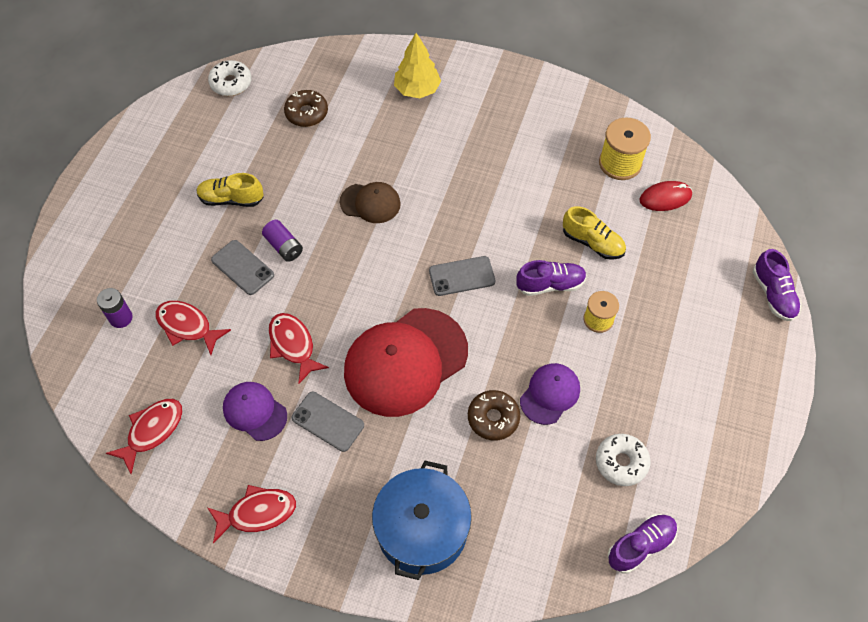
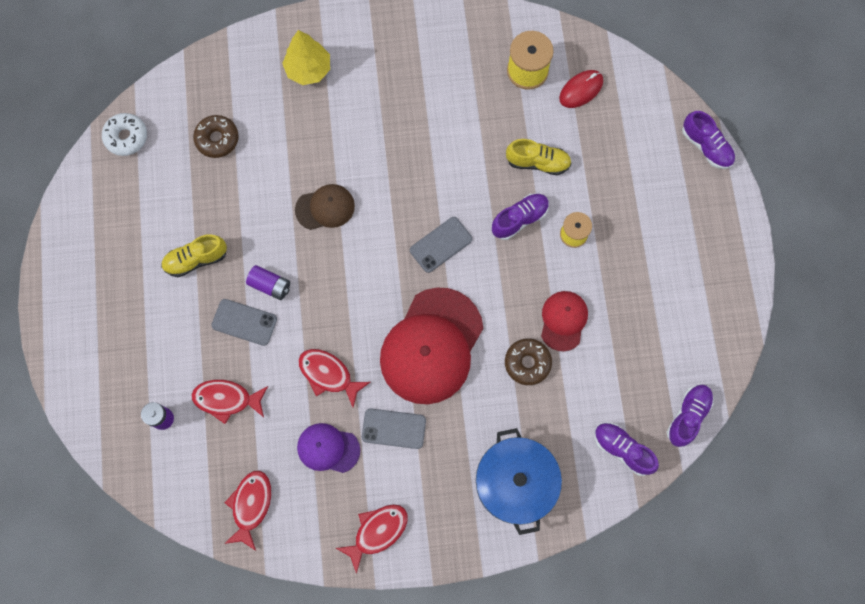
camera: 25 degrees left, 15 degrees up
purple cap [520,363,580,425] -> red cap [541,291,588,351]
white donut [596,434,651,486] -> none
none -> purple shoe [595,422,659,476]

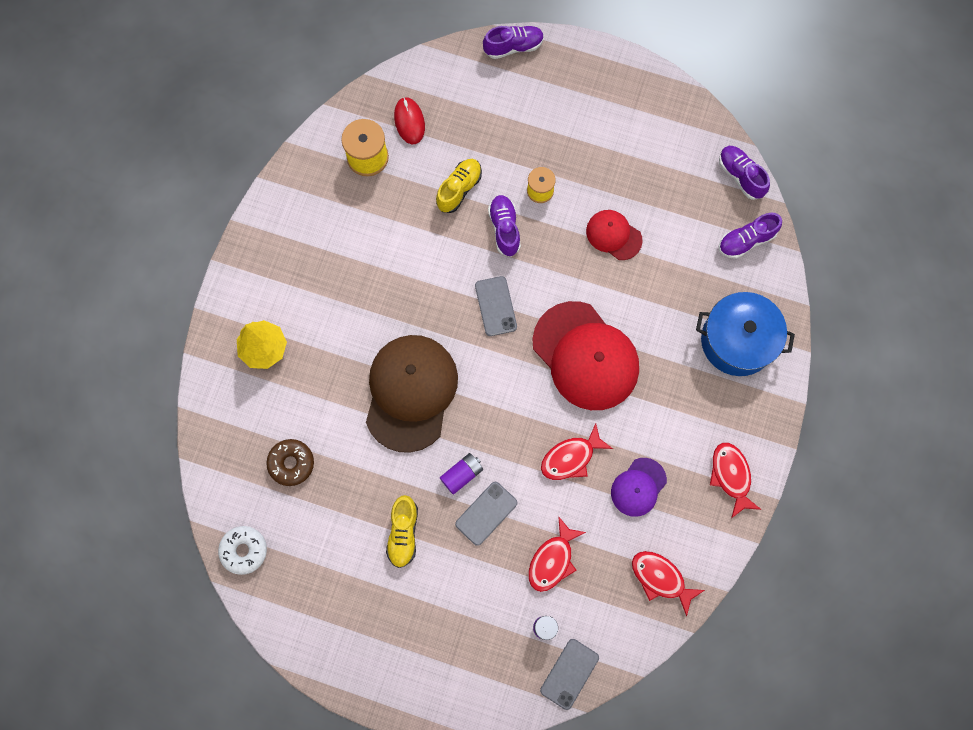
camera: 65 degrees left, 0 degrees up
brown cap [295,184,355,230] -> brown cap [366,335,458,453], size x1.96
grey phone [362,408,426,449] -> grey phone moved to [540,639,599,710]
brown donut [505,338,552,385] -> none

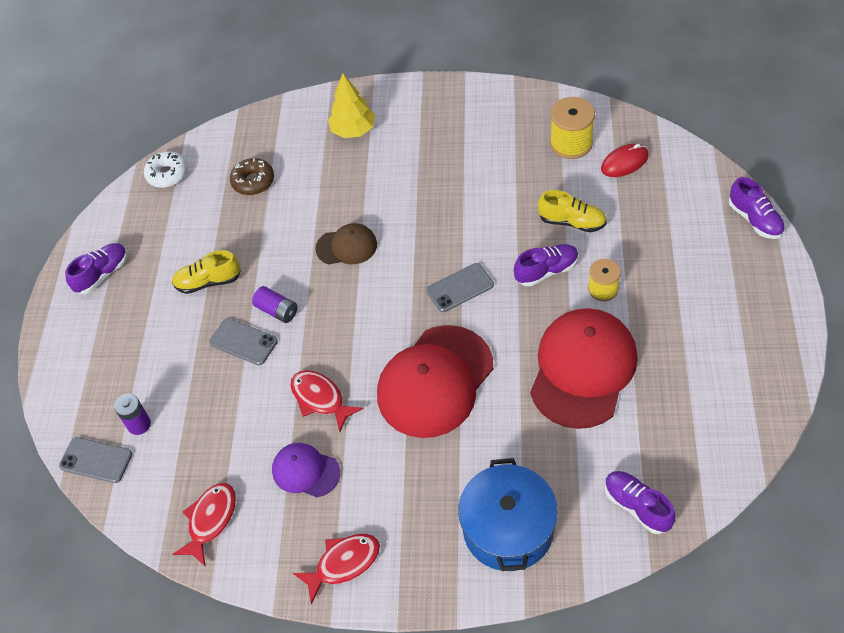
camera: 80 degrees right, 20 degrees down
brown cap [366,335,458,453] -> brown cap [315,223,377,264], size x0.51
red fish [528,516,586,592] -> none
red cap [586,210,643,260] -> red cap [530,308,638,429], size x1.96
purple shoe [719,146,770,200] -> purple shoe moved to [65,243,128,294]

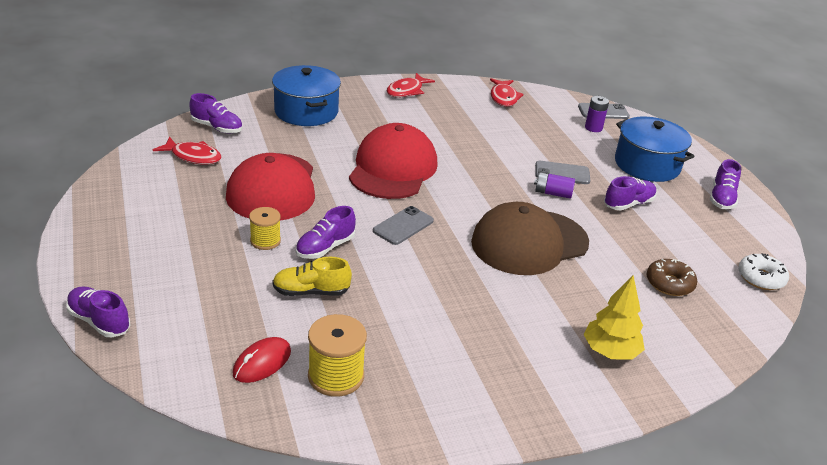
camera: 150 degrees right, 20 degrees down
yellow shoe [172,250,241,294] -> purple shoe [604,176,657,211]
purple cap [272,443,340,497] -> none
red fish [290,370,364,432] -> red fish moved to [153,137,221,165]
brown cap [315,223,377,264] -> brown cap [471,202,589,275], size x1.96
none -> blue pot [615,117,695,182]

